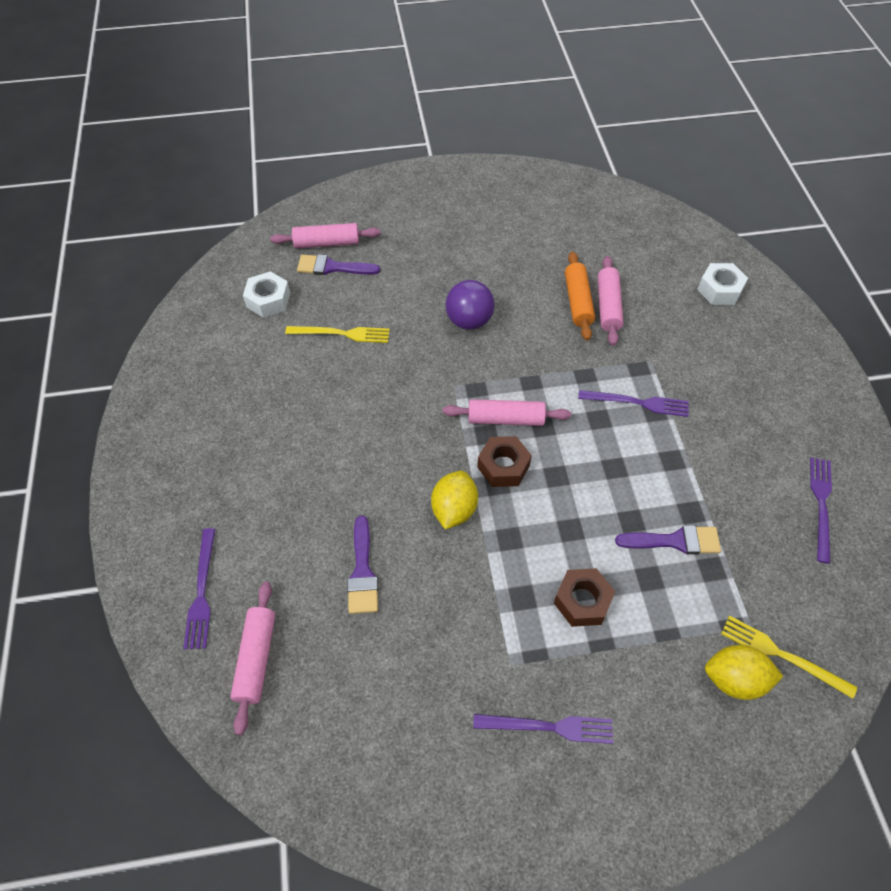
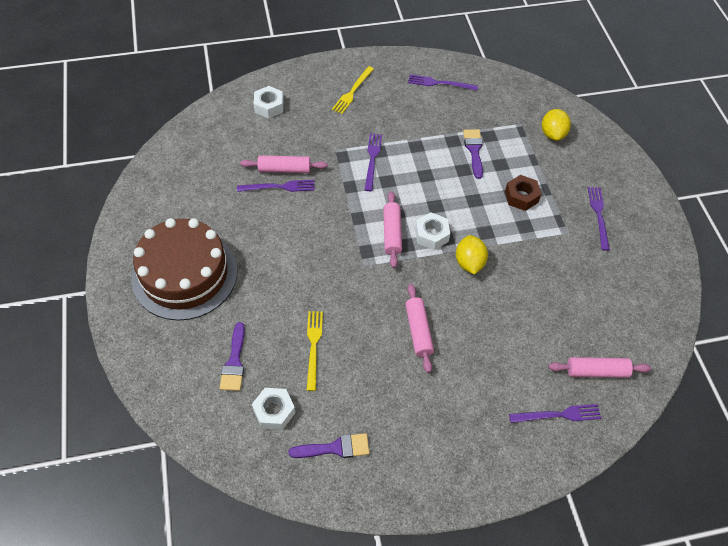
camera: 95 degrees left, 0 degrees up
pink rolling pin [270,223,380,248] -> pink rolling pin moved to [405,284,434,373]
purple brush [347,516,378,614] -> purple brush moved to [289,433,369,458]
yellow lemon [431,471,478,529] -> yellow lemon turned 75 degrees clockwise [456,235,488,275]
purple ball [446,280,494,330] -> none
brown nut [477,436,532,487] -> white nut [415,212,450,250]
orange rolling pin [565,251,595,341] -> purple fork [237,180,315,192]
yellow fork [721,615,857,699] -> yellow fork moved to [332,66,374,114]
none -> brown cake [132,218,237,321]

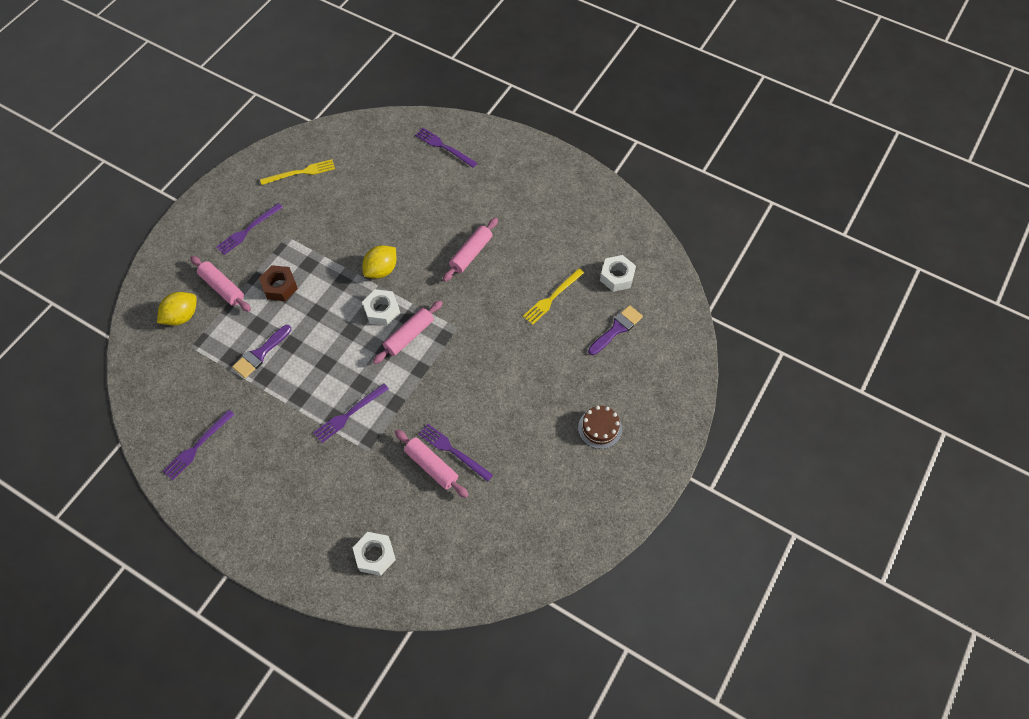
camera: 135 degrees left, 5 degrees up
brown cake [132,218,237,321] -> brown cake [578,406,622,449], size x0.41
purple brush [289,433,369,458] -> none
yellow fork [332,66,374,114] -> yellow fork moved to [260,159,335,185]
purple fork [408,74,478,91] -> purple fork turned 75 degrees clockwise [162,410,235,480]
pink rolling pin [548,357,651,378] -> pink rolling pin moved to [190,256,251,312]

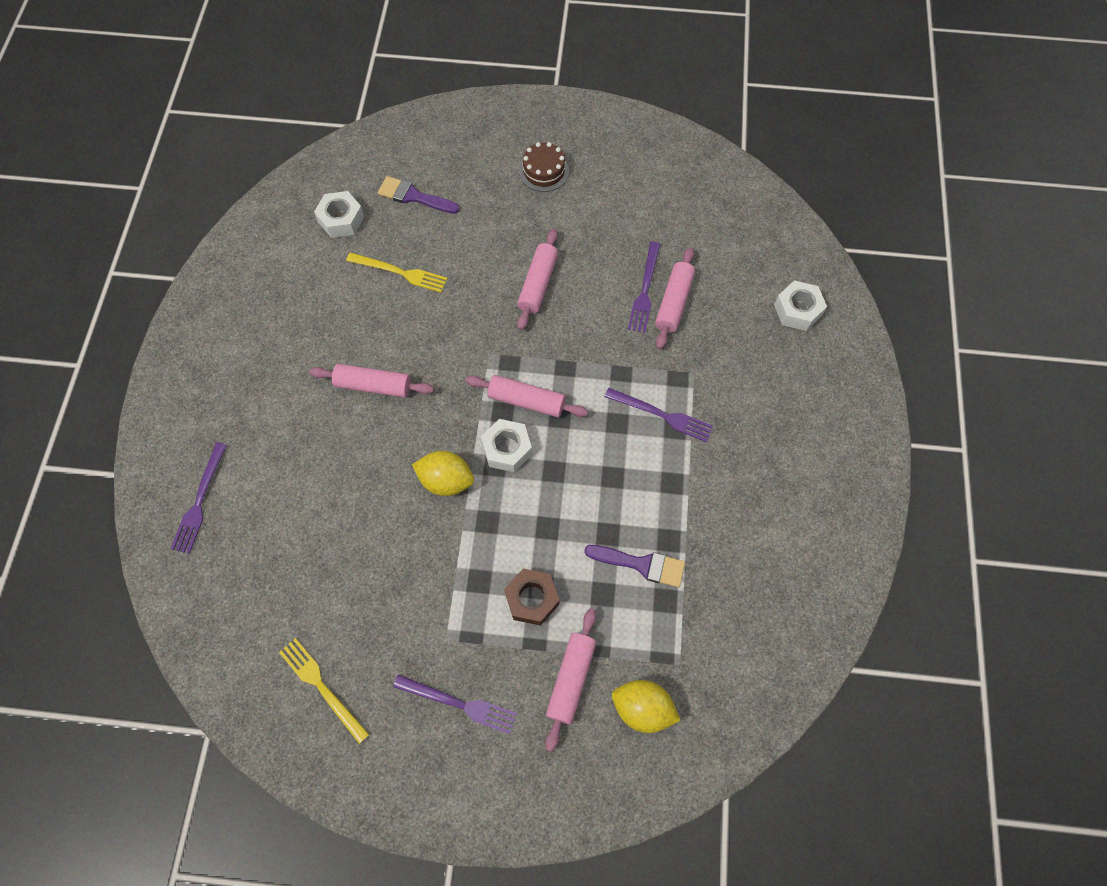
camera: 115 degrees left, 5 degrees up
purple fork [162,410,235,480] -> none
none -> pink rolling pin [517,229,558,330]

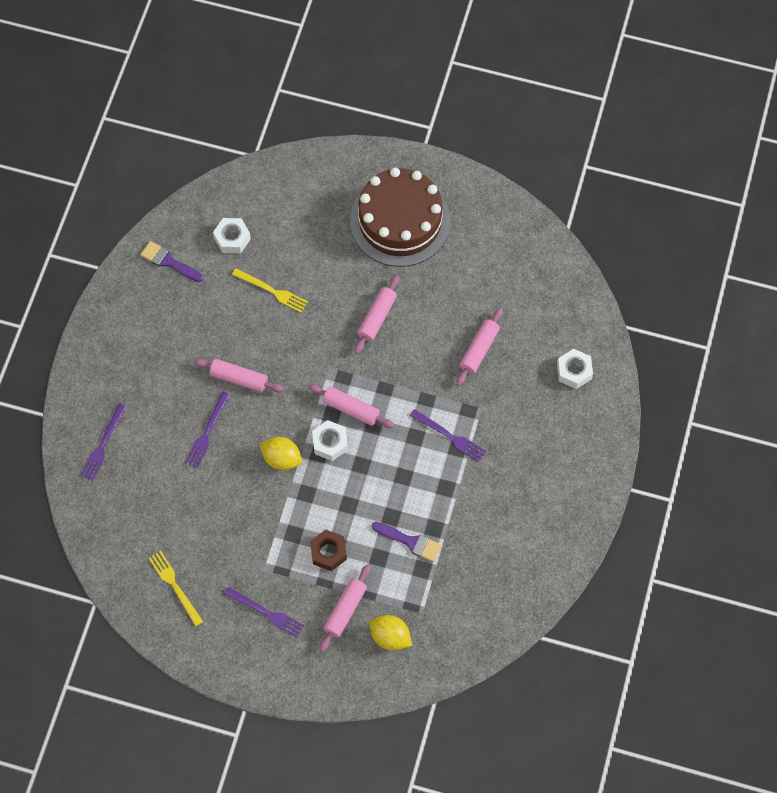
camera: 10 degrees right, 0 degrees up
purple brush [378,176,460,214] -> purple brush moved to [140,241,203,282]
brown cake [519,142,569,192] -> brown cake [350,168,450,267], size x2.44
purple fork [628,242,660,333] -> purple fork moved to [185,391,230,468]

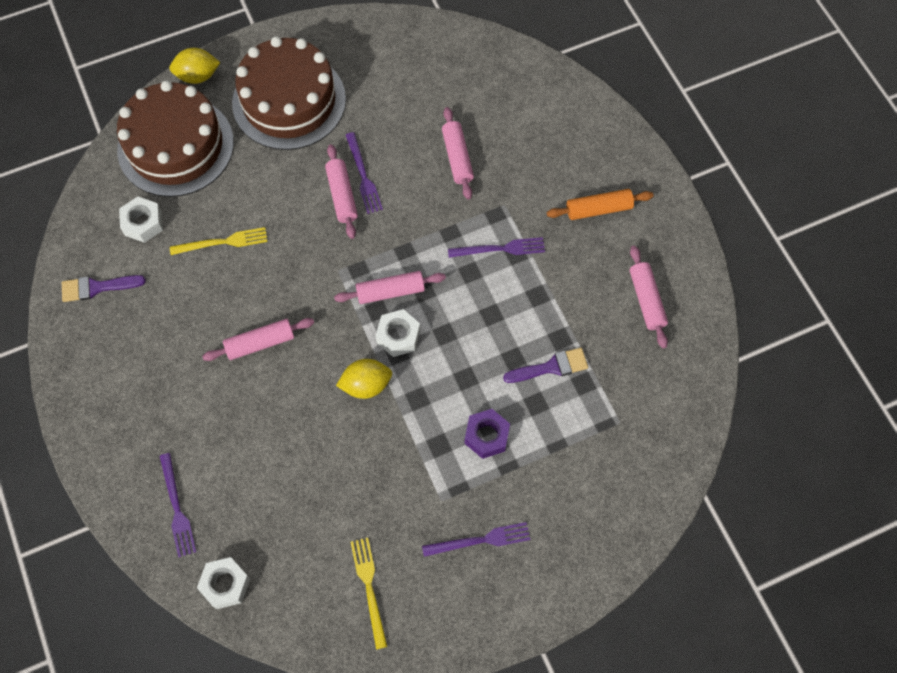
camera: 40 degrees left, 0 degrees up
yellow fork [149,551,203,626] -> yellow fork turned 60 degrees clockwise [351,538,387,650]
purple fork [185,391,230,468] -> purple fork moved to [346,132,383,214]
brown nut [310,529,347,571] -> purple nut [465,409,510,459]
pink rolling pin [319,564,371,652] -> pink rolling pin moved to [630,245,668,348]
yellow lemon [369,615,412,651] -> yellow lemon moved to [169,48,220,84]
white nut [557,349,593,389] -> white nut moved to [197,557,250,609]
none -> brown cake [117,81,234,197]
none -> orange rolling pin [547,189,654,220]

